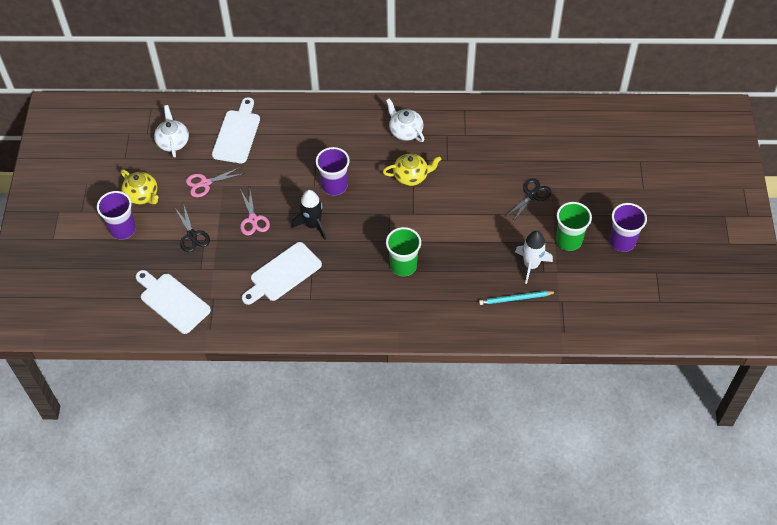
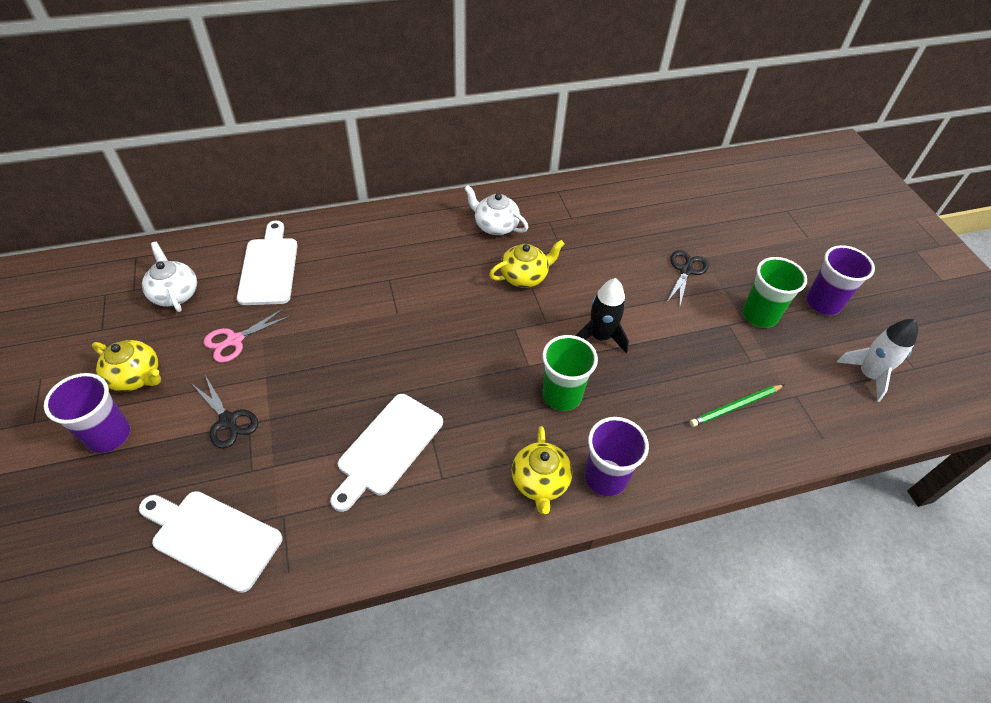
camera: 20 degrees left, 5 degrees down
pink scissors [240,189,270,236] -> none
black rocket [291,190,326,240] -> black rocket moved to [576,278,629,353]
purple cup [316,147,350,195] -> purple cup moved to [585,417,649,496]
turquoise pencil [479,291,556,305] -> green pencil [690,385,784,427]
white rocket [515,231,553,284] -> white rocket moved to [837,319,918,402]
none -> yellow teapot [512,426,573,514]

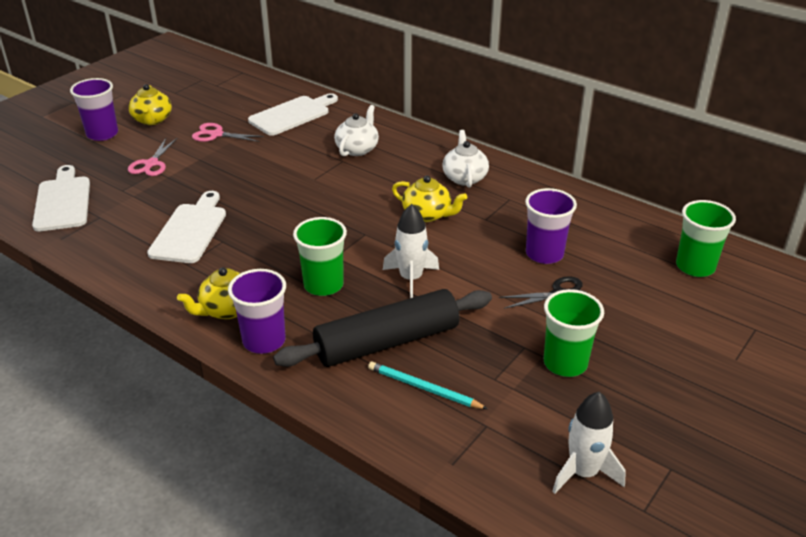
camera: 55 degrees right, 15 degrees down
white teapot [142,242,197,312] -> white teapot moved to [334,105,379,156]
black scissors [191,375,258,448] -> pink scissors [128,138,177,176]
white cutting board [330,394,443,512] -> white cutting board turned 105 degrees clockwise [147,191,226,263]
black rocket [576,278,629,353] -> white rocket [383,204,439,298]
green pencil [690,385,784,427] -> turquoise pencil [368,362,488,409]
purple cup [806,245,875,315] -> purple cup moved to [525,188,577,264]
none -> black rolling pin [273,289,492,367]
none -> green cup [676,200,736,277]

